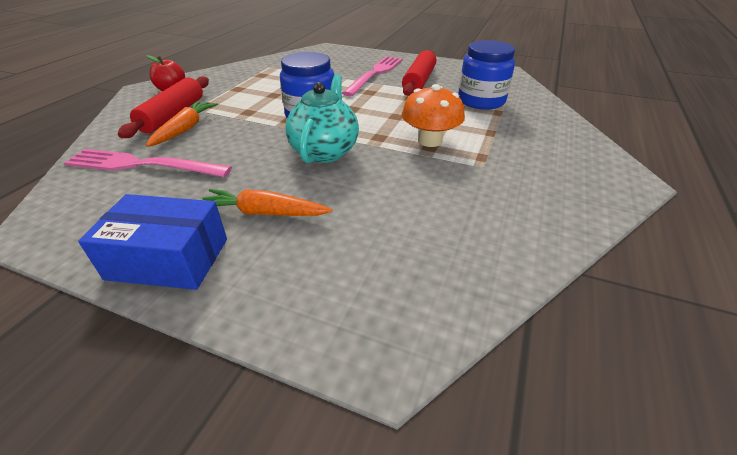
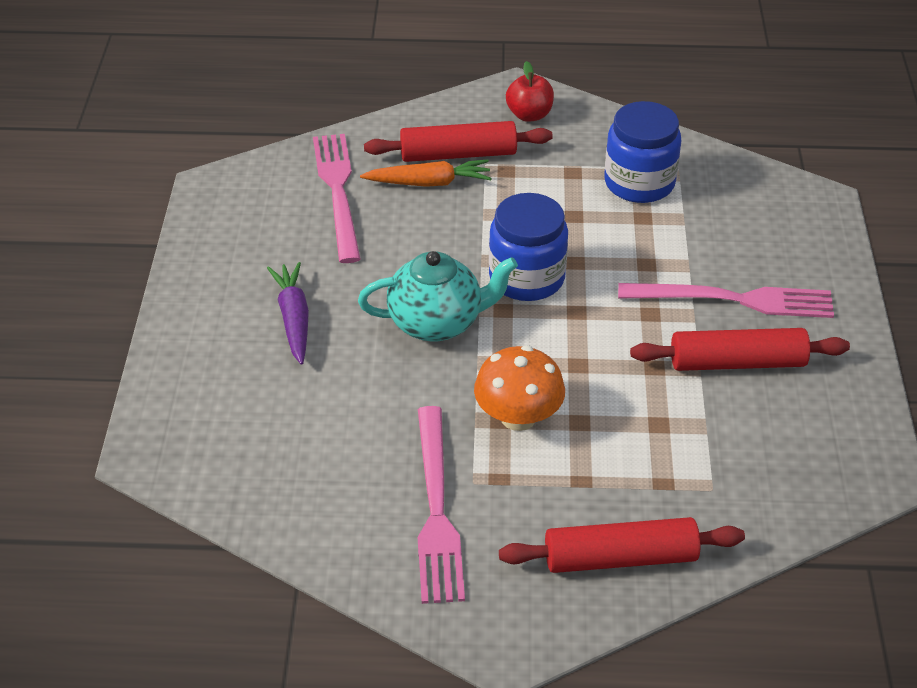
camera: 70 degrees right, 5 degrees up
blue box [78,194,227,290] -> none
orange carrot [202,189,332,216] -> purple carrot [267,262,309,365]
blue jar [458,40,515,109] -> blue jar moved to [604,101,682,203]
none -> pink fork [418,406,465,604]
none -> red rolling pin [499,517,745,573]

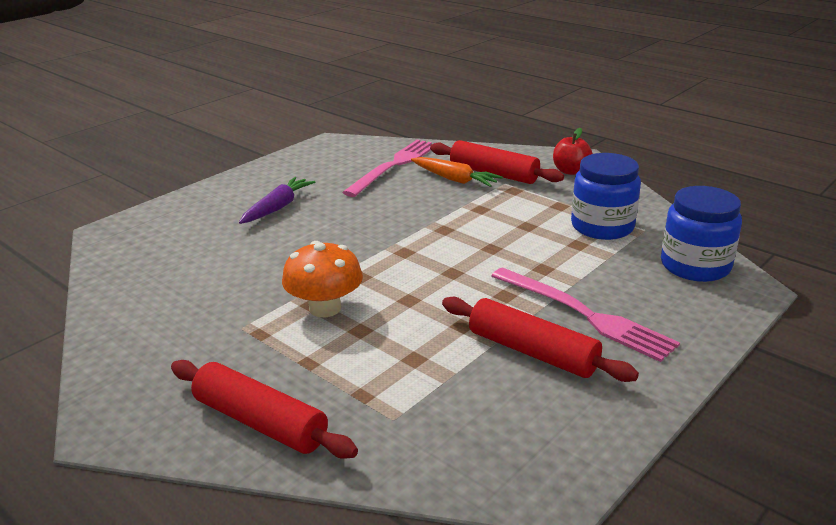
camera: 40 degrees right, 15 degrees down
turquoise teapot [358,251,518,342] -> none
pink fork [418,406,465,604] -> none
blue jar [489,193,568,301] -> blue jar moved to [661,186,742,282]

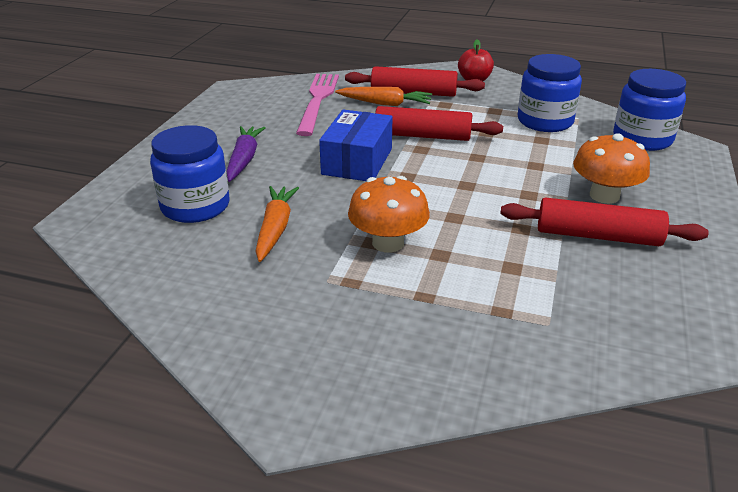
camera: 25 degrees left, 5 degrees up
red rolling pin [171,360,358,459] -> red rolling pin moved to [375,106,503,141]
pink fork [492,268,680,362] -> orange mushroom [573,133,650,204]
none -> blue jar [150,125,230,223]
none -> orange carrot [255,186,299,262]
none -> blue box [319,110,393,181]

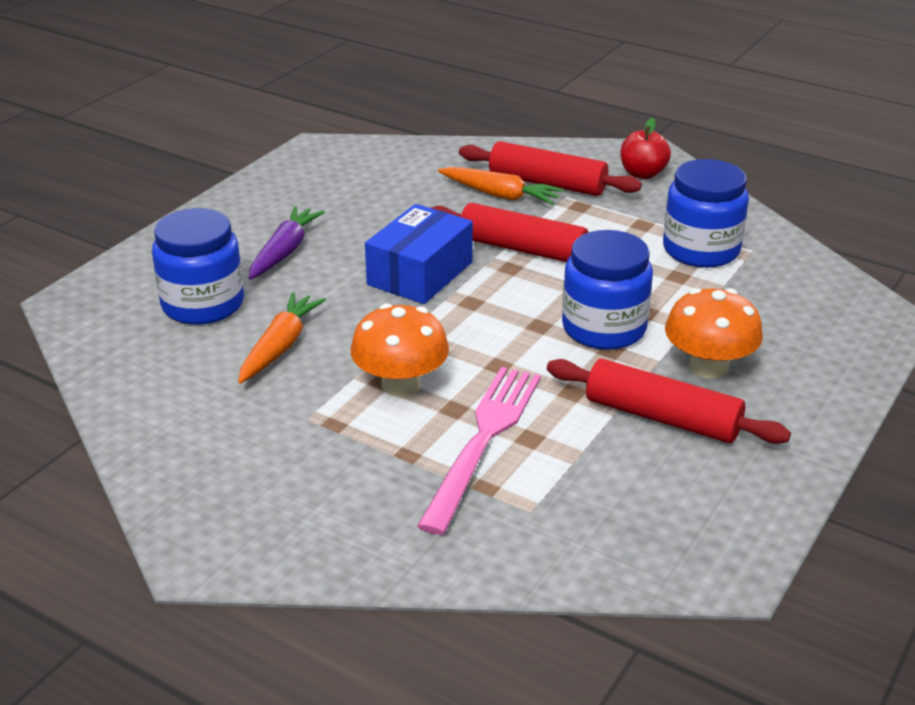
camera: 15 degrees right, 0 degrees up
pink fork [296,74,339,136] -> pink fork moved to [417,367,541,535]
blue jar [613,69,686,151] -> blue jar moved to [562,230,653,350]

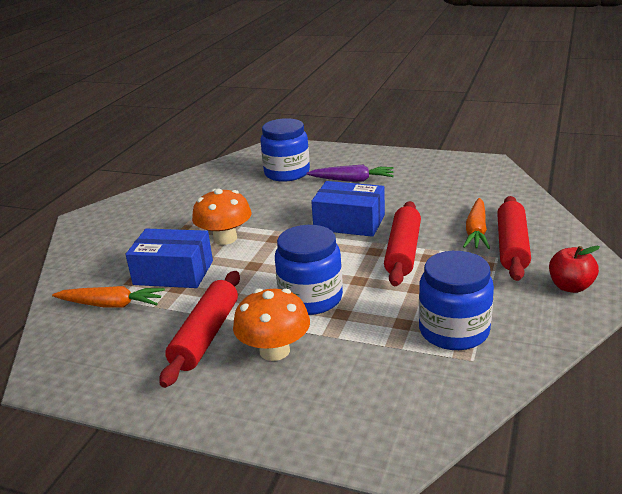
camera: 80 degrees right, 5 degrees down
orange carrot [238,292,326,384] -> orange carrot moved to [52,286,165,308]
pink fork [417,367,541,535] -> blue box [126,229,213,288]

